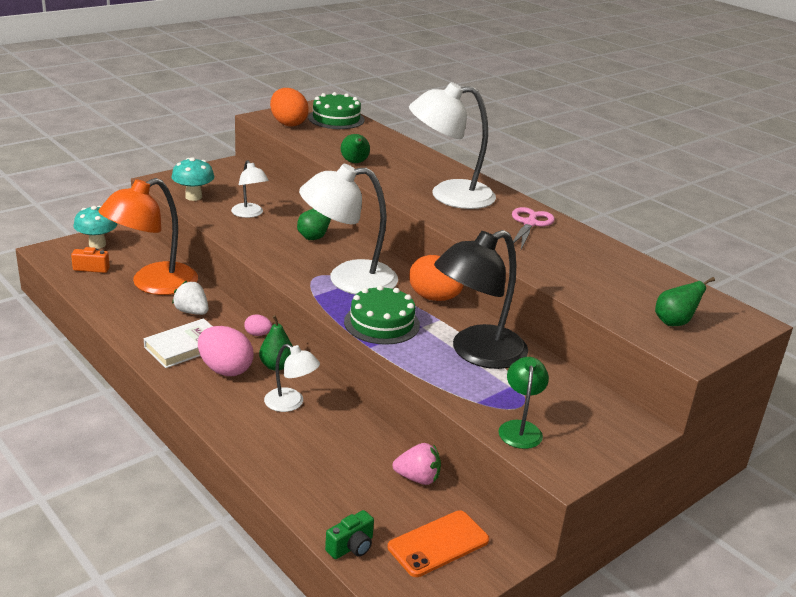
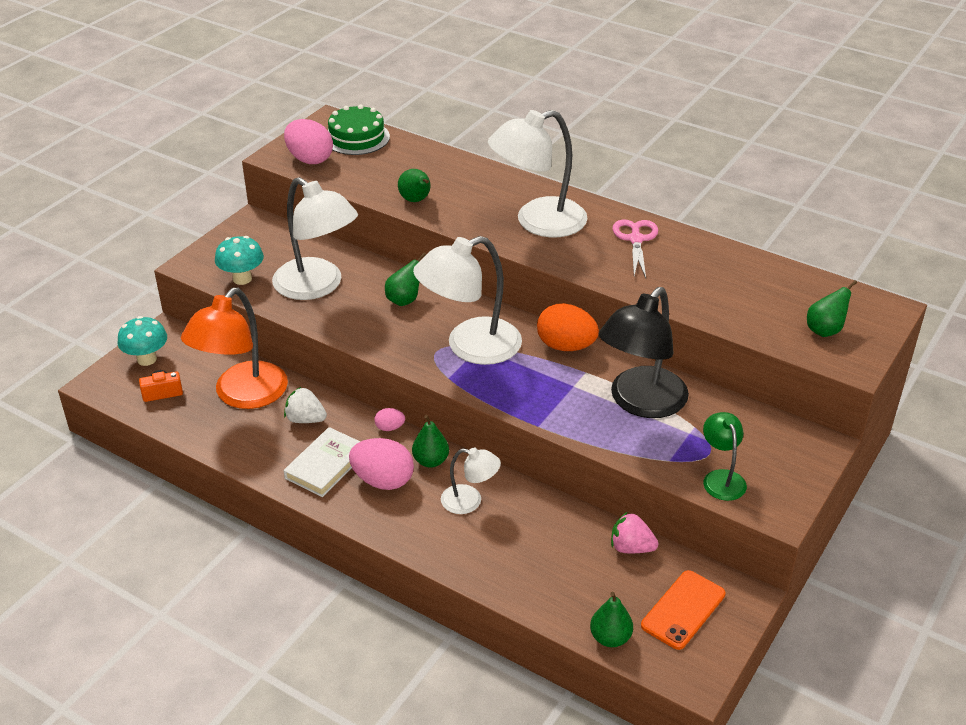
camera: 15 degrees left, 10 degrees up
white lamp [231,160,269,218] -> white lamp [272,177,358,300], size x1.93
orange egg [270,88,309,126] -> pink egg [284,119,333,164]
green camera [325,510,374,559] -> green pear [590,592,633,647]
green cake [344,285,420,345] -> none
pink strawberry [393,443,441,485] -> pink strawberry turned 150 degrees counterclockwise [611,512,658,553]

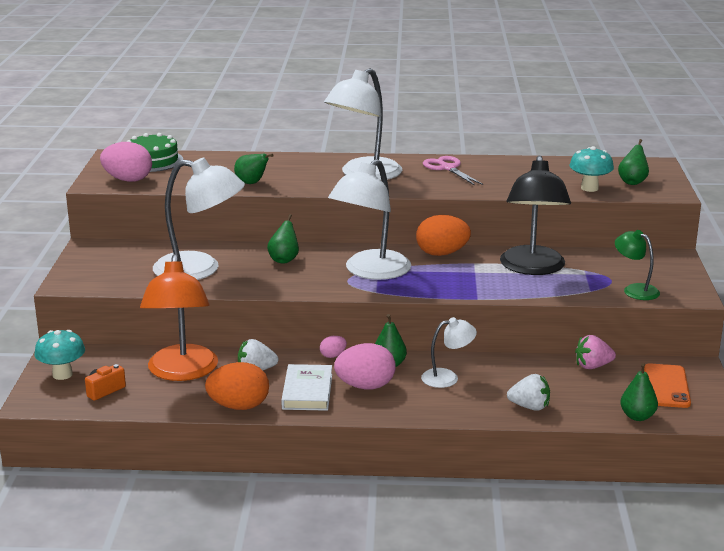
camera: 30 degrees left, 15 degrees down
turquoise mushroom [215,236,264,285] -> turquoise mushroom moved to [570,146,614,192]
none -> orange egg [205,362,269,410]
none -> white strawberry [507,374,550,411]

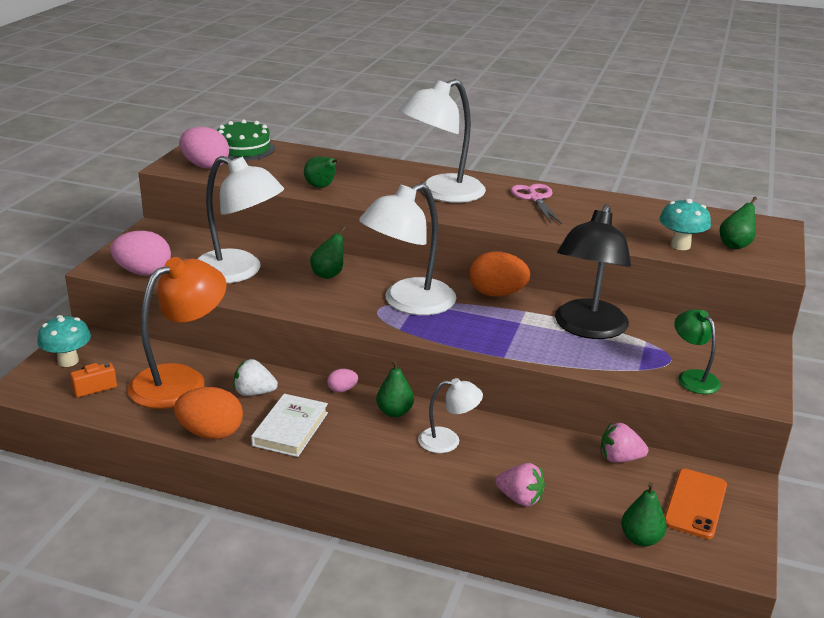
camera: 15 degrees right, 5 degrees up
orange lamp [140,254,218,381] -> orange lamp turned 150 degrees counterclockwise [128,257,227,409]
pink egg [334,343,396,389] -> pink egg moved to [110,231,171,276]
white strawberry [507,374,550,411] -> pink strawberry [495,463,545,507]

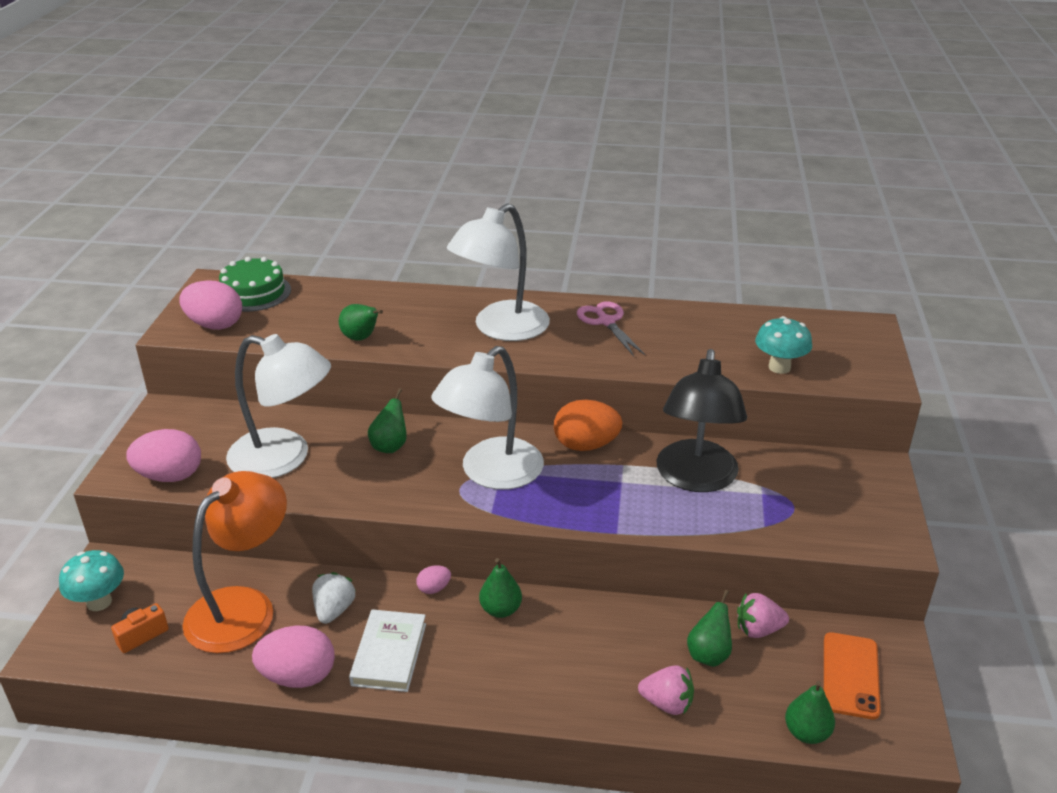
camera: 10 degrees left, 5 degrees up
orange egg [174,387,243,439] -> pink egg [252,625,335,688]
white strawberry [234,359,278,396] -> white strawberry turned 105 degrees clockwise [312,572,356,624]
white lamp [418,378,483,453] -> none
green lamp [674,309,721,394] -> none
green pear [720,197,757,249] -> green pear moved to [687,590,732,667]

